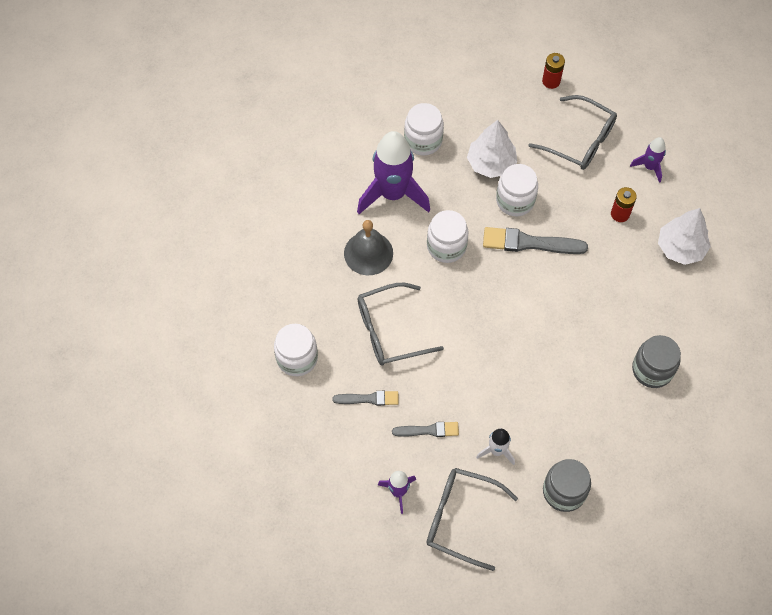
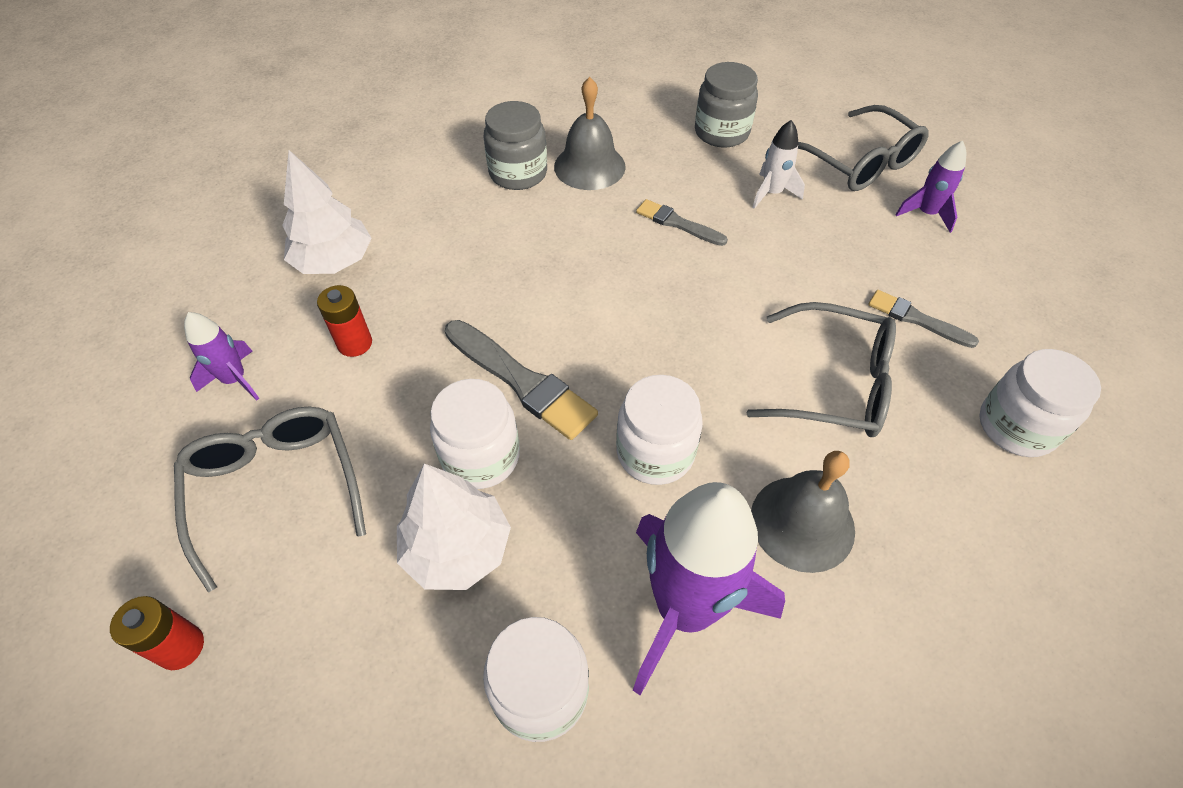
camera: 145 degrees left, 10 degrees down
grey brush [392,422,459,437] -> grey brush moved to [636,199,728,246]
none -> grey bell [554,77,626,190]

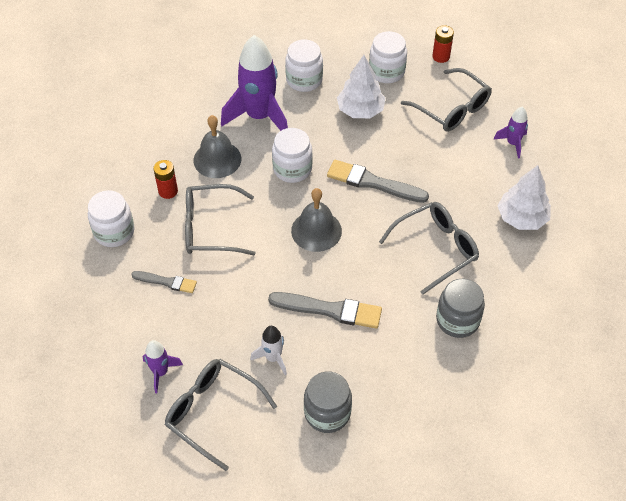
camera: 160 degrees right, 0 degrees up
red battery [317,285,372,357] -> red battery moved to [153,160,178,199]
white jar [430,379,520,489] -> white jar moved to [369,31,407,83]
grey bell [554,77,626,190] -> grey bell moved to [291,188,342,252]
grey brush [636,199,728,246] -> grey brush [268,292,382,329], size x1.67
none -> grey glasses [379,202,479,295]

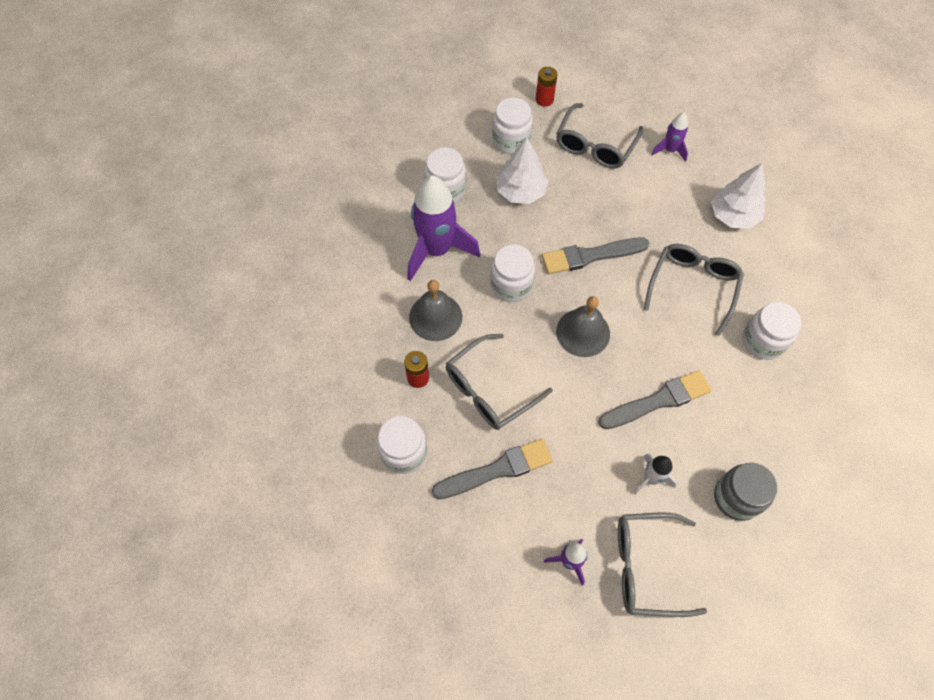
camera: 35 degrees left, 10 degrees up
grey brush [131,271,197,293] -> grey brush [432,439,553,499], size x1.67
grey glasses [401,68,492,132] -> grey glasses turned 105 degrees clockwise [556,103,643,168]
grey jar [436,279,485,338] -> white jar [742,302,801,360]

